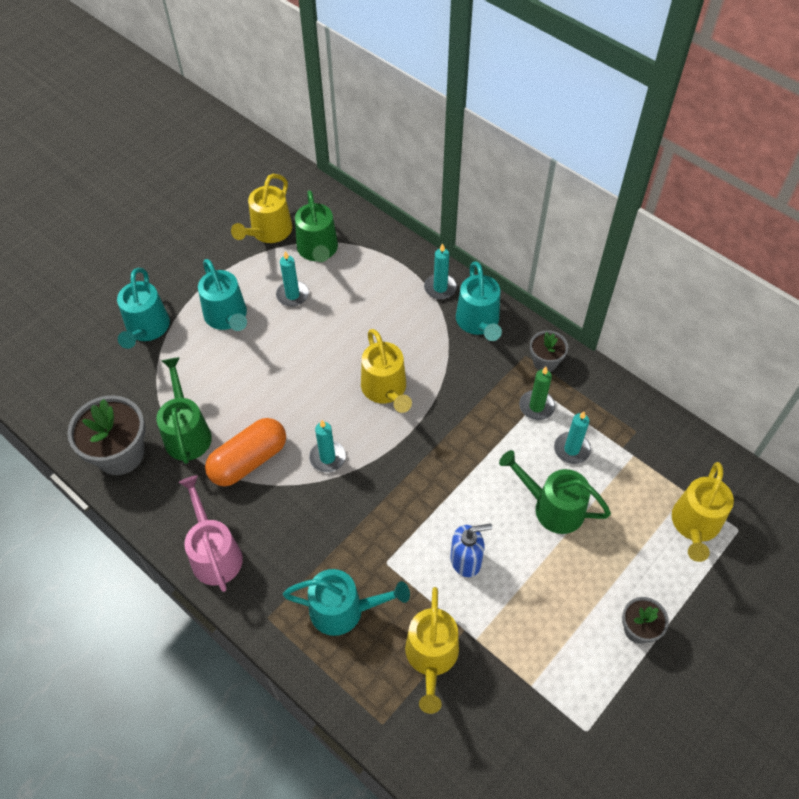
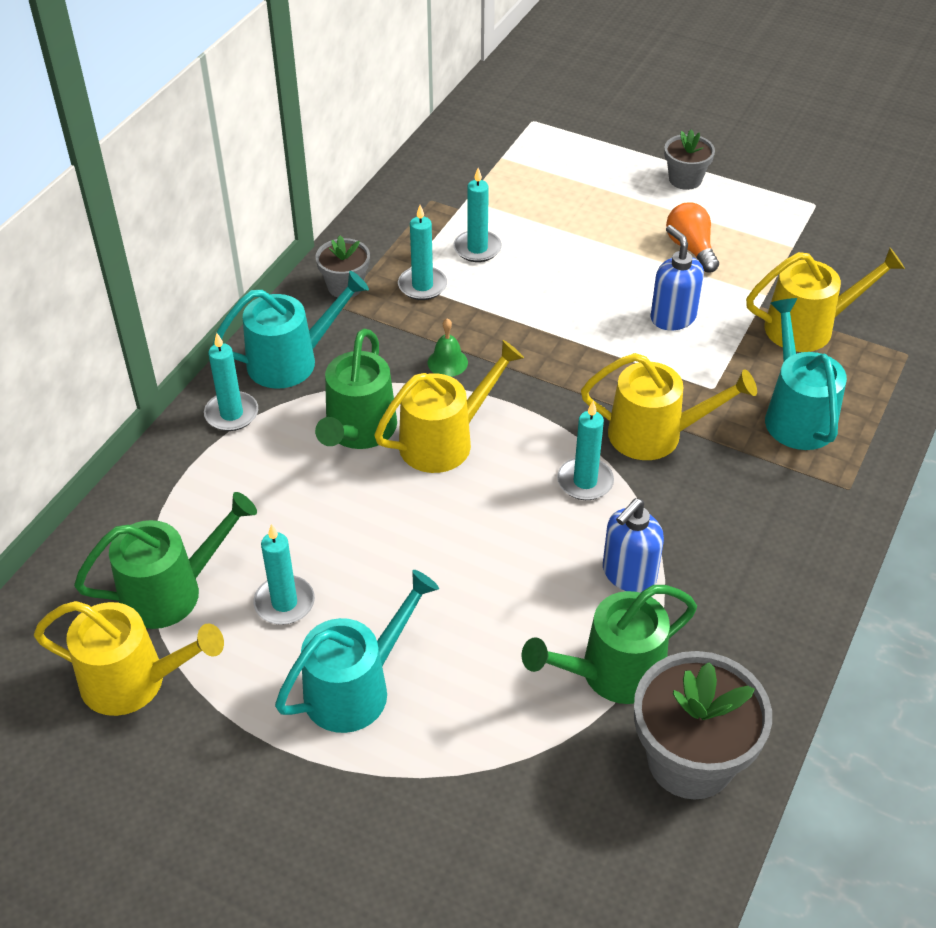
camera: 105 degrees left, 10 degrees down
turquoise watering can [117,268,170,349] -> none
pink watering can [179,475,243,592] -> none
orange capsule [205,418,286,486] -> blue soap dispenser [603,498,664,593]
green watering can [499,450,611,534] -> green watering can moved to [315,329,397,449]
green candle [519,367,555,420] -> turquoise candle [398,205,447,300]
yellow watering can [672,462,734,562] -> yellow watering can moved to [581,353,757,460]
none -> green bell [428,319,468,377]
none -> orange light bulb [666,202,719,272]

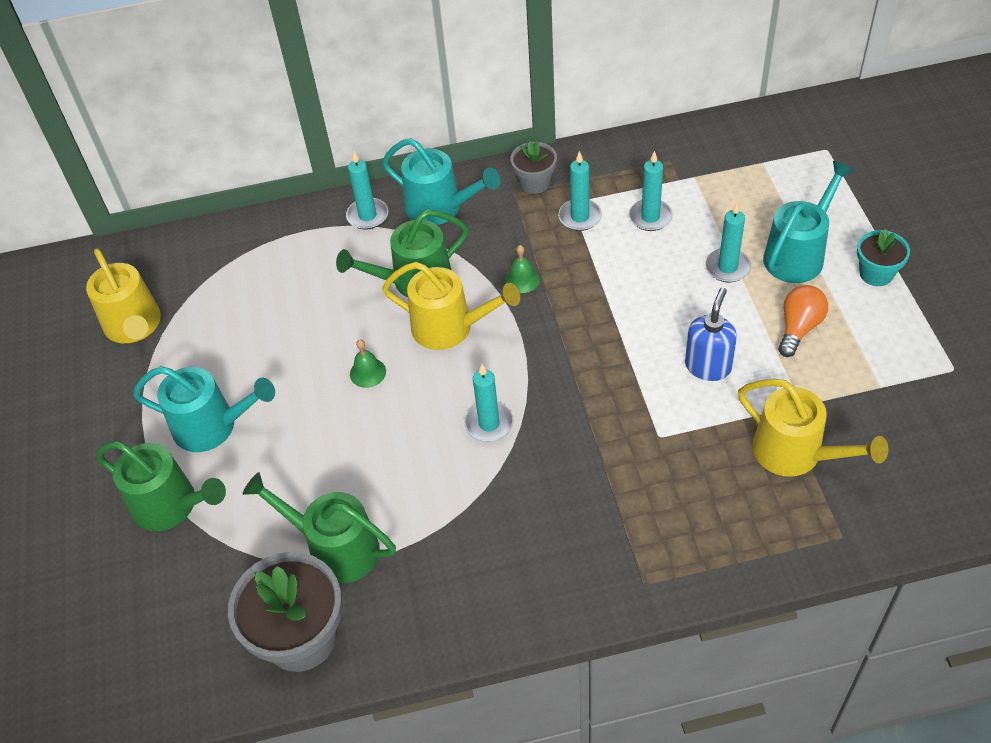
camera: 55 degrees right, 5 degrees up
green watering can [74,492,257,629] -> green watering can moved to [97,441,226,531]
turquoise candle [253,524,315,625] -> turquoise candle moved to [705,202,751,282]
yellow watering can [581,353,757,460] -> none
blue soap dispenser [603,498,664,593] -> none
grey flower pot [664,129,715,190] -> turquoise flower pot [857,229,910,286]
turquoise watering can [765,298,847,450] -> turquoise watering can moved to [763,161,854,283]
none -> green bell [350,339,386,388]

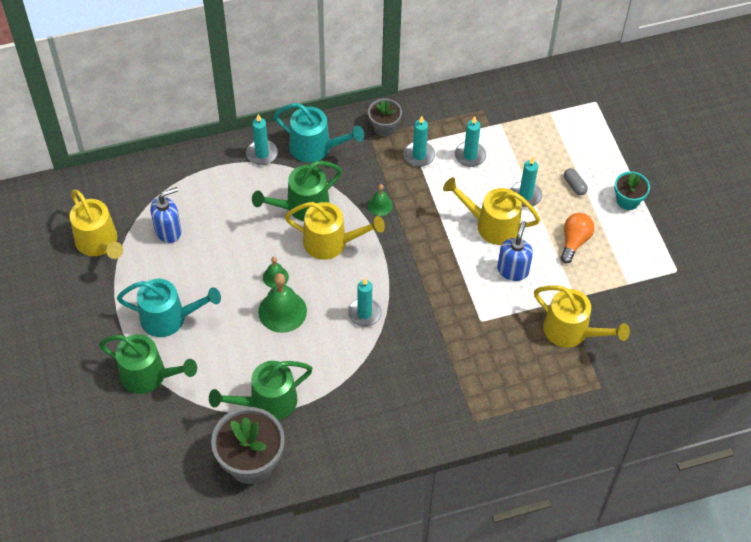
camera: 10 degrees left, 5 degrees up
green watering can [243,472,396,583] -> green watering can turned 45 degrees counterclockwise [209,361,313,420]
turquoise watering can [763,161,854,283] -> grey capsule [564,168,588,195]
none -> blue soap dispenser [150,187,181,243]
none -> green bell [258,273,307,333]
none -> yellow watering can [443,177,541,245]

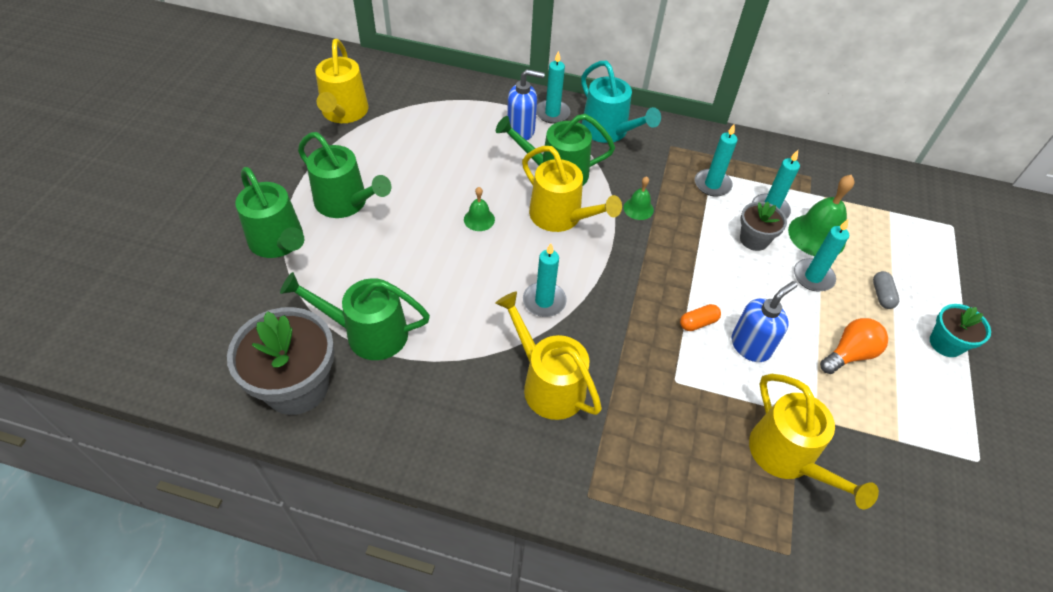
camera: 30 degrees right, 5 degrees down
turquoise watering can [117,279,221,337] -> green watering can [298,132,391,218]
blue soap dispenser [150,187,181,243] -> blue soap dispenser moved to [507,69,545,141]
green bell [258,273,307,333] -> green bell moved to [788,175,855,256]
grey flower pot [368,98,402,136] -> grey flower pot moved to [740,201,787,251]
yellow watering can [443,177,541,245] -> yellow watering can moved to [495,291,602,420]
none -> orange capsule [680,304,721,331]

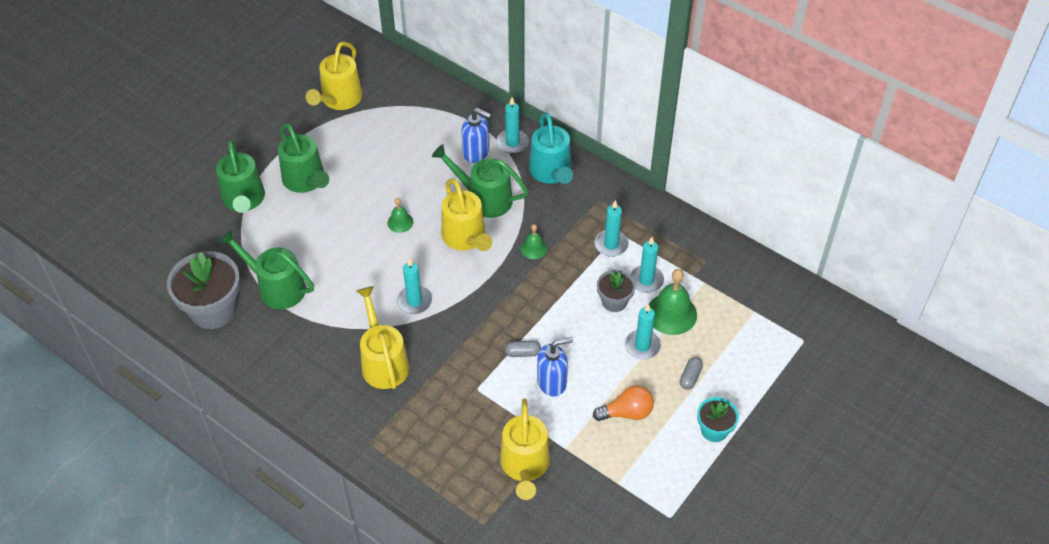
camera: 25 degrees right, 0 degrees up
orange capsule [680,304,721,331] -> grey capsule [505,341,541,357]

